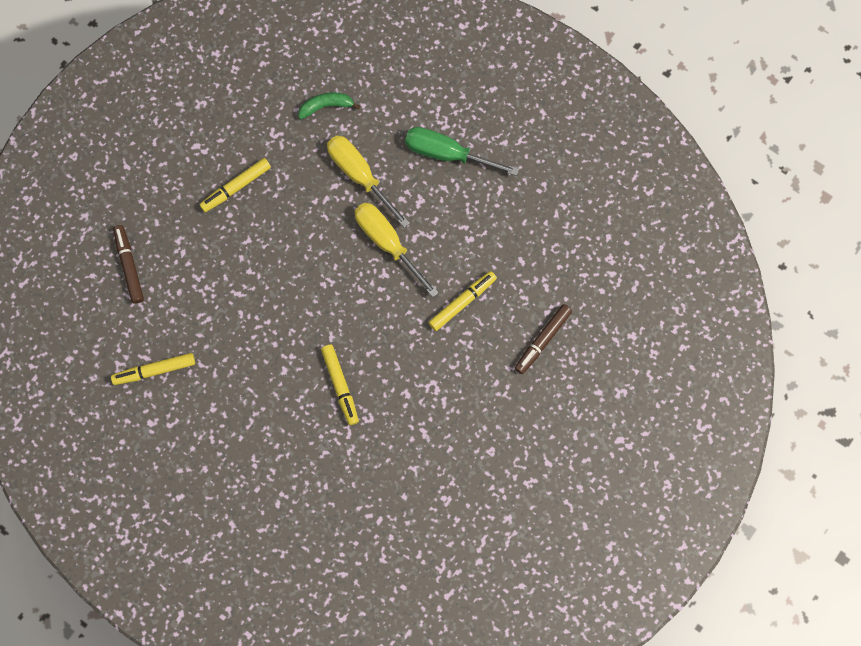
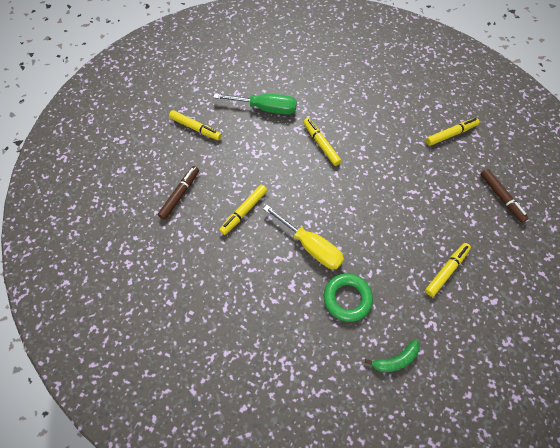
camera: 170 degrees right, 10 degrees down
yellow screwdriver [327,135,410,228] -> green ring [324,273,373,322]
green screwdriver [405,127,519,176] -> green screwdriver moved to [213,93,297,115]
none -> yellow marker [169,110,222,140]

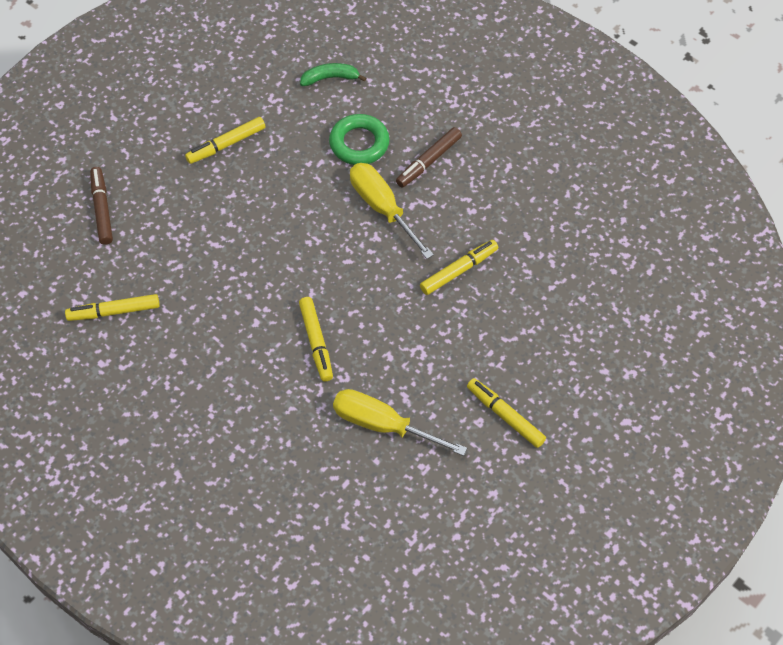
camera: 165 degrees left, 5 degrees down
brown marker [158,166,199,220] -> brown marker moved to [396,127,462,188]
green screwdriver [213,93,297,115] -> yellow screwdriver [333,389,467,456]

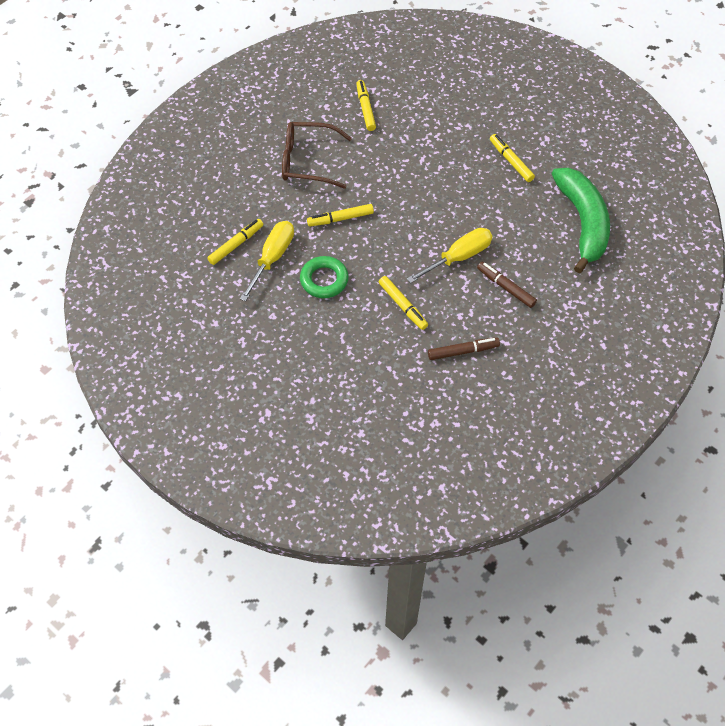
camera: 90 degrees right, 0 degrees up
brown marker [90,167,113,245] -> brown marker moved to [428,337,500,360]
green banana [300,63,366,86] -> green banana [552,168,610,273], size x2.40
green ring [329,114,390,165] -> green ring moved to [300,256,349,298]
yellow marker [467,378,546,448] -> yellow marker moved to [207,219,263,265]
none -> brown glasses [282,122,352,189]

